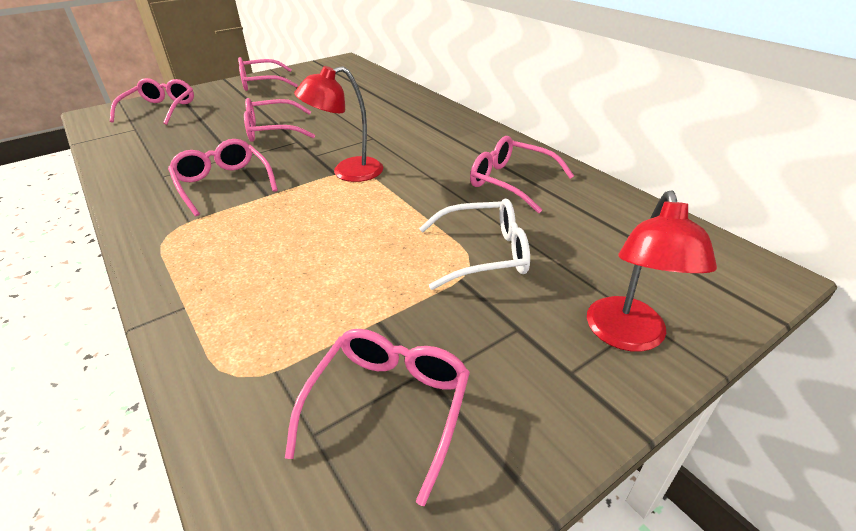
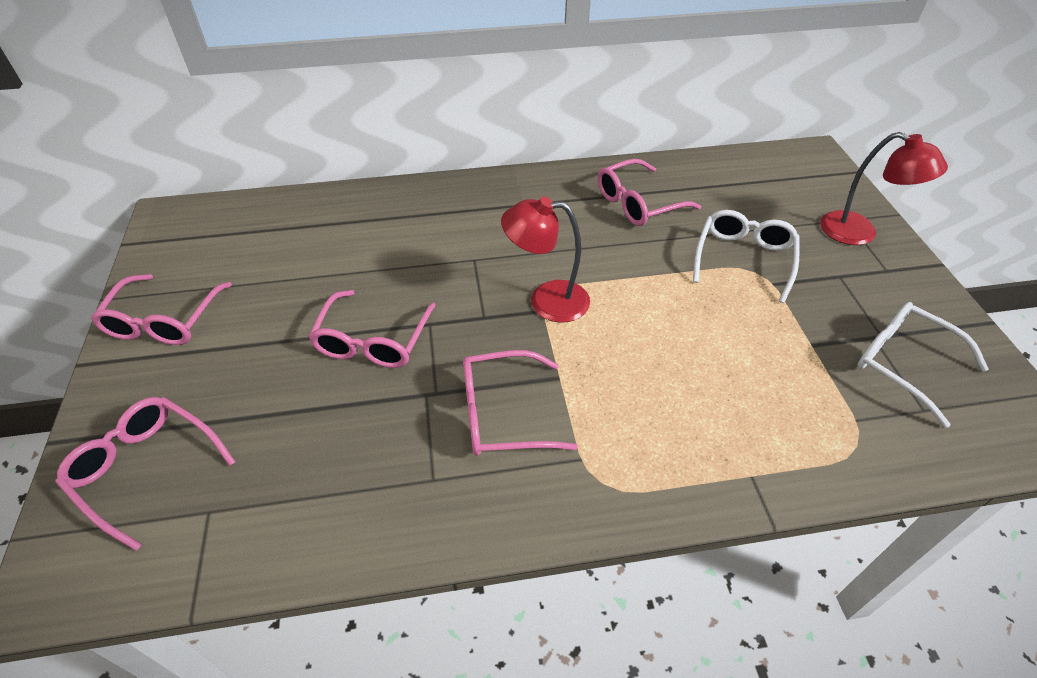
camera: 65 degrees left, 10 degrees up
pink glasses [285,329,470,506] -> white glasses [857,302,988,428]
red lamp [294,66,383,182] -> red lamp turned 90 degrees clockwise [501,197,590,323]

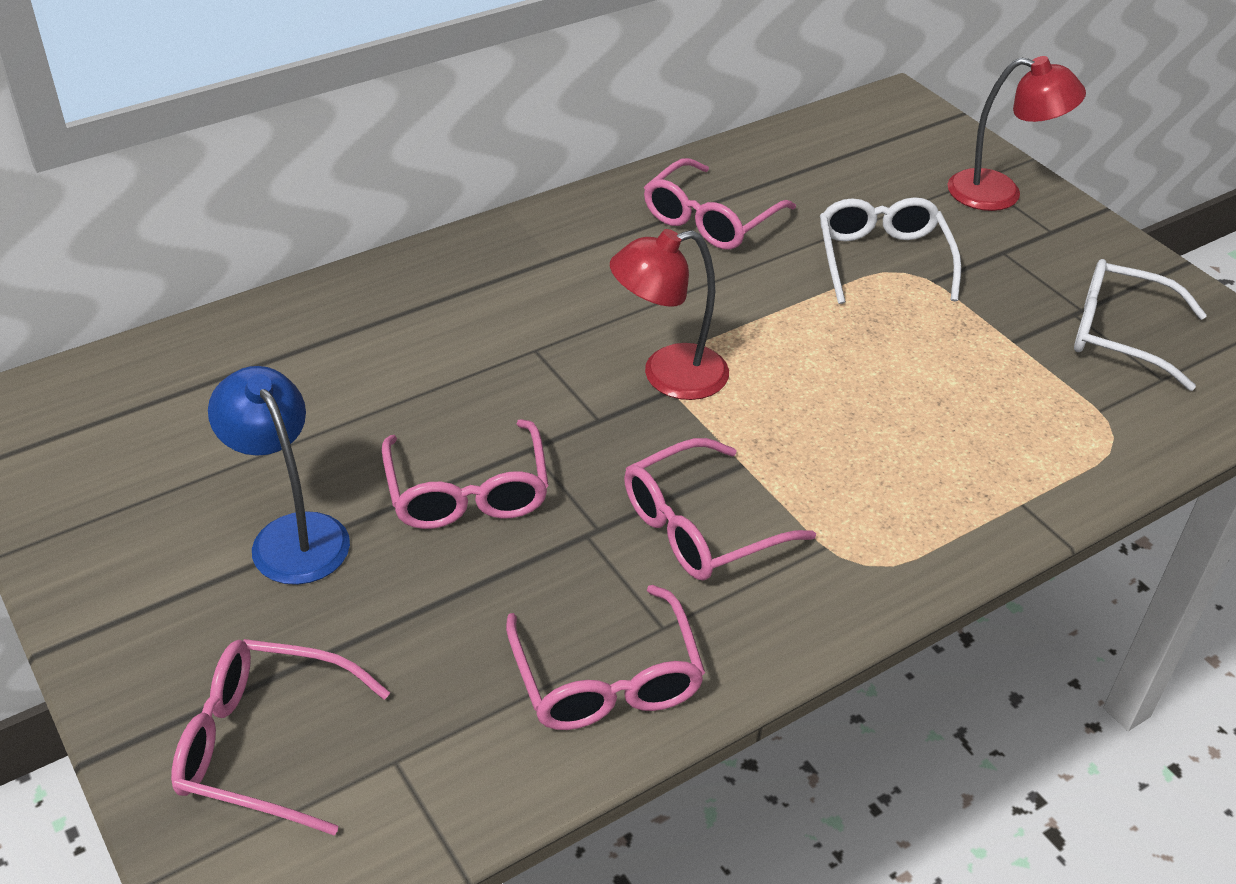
camera: 25 degrees left, 5 degrees down
pink glasses [91,274,232,345] -> pink glasses moved to [506,585,705,730]
none -> blue lamp [208,366,350,585]

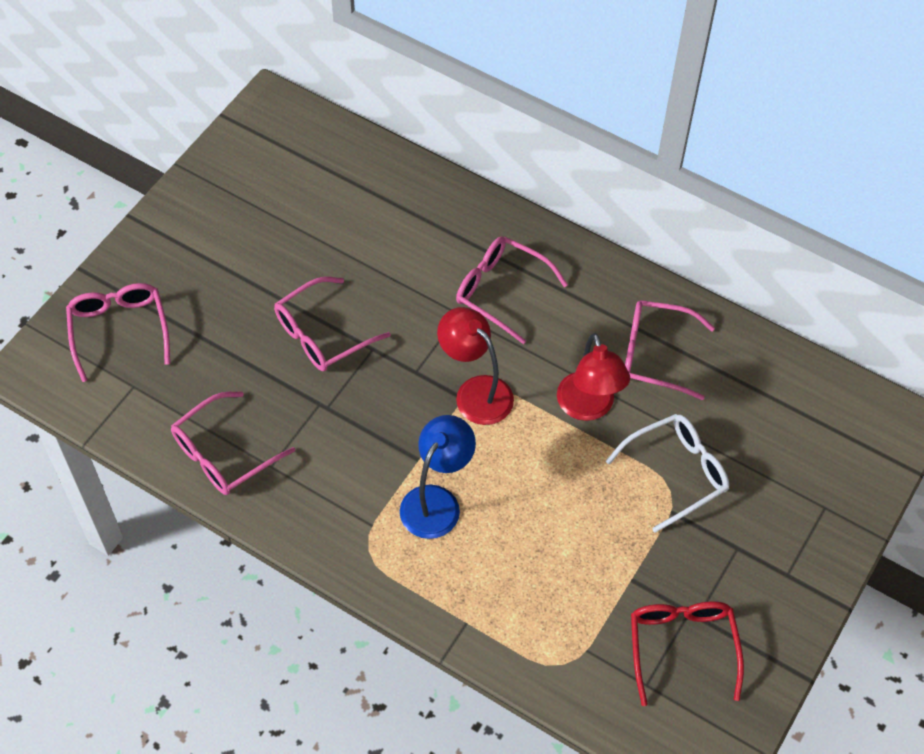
camera: 65 degrees right, 15 degrees up
blue lamp [208,366,350,585] -> blue lamp moved to [400,415,476,539]
pink glasses [624,438,816,580] -> pink glasses moved to [456,236,568,344]
red lamp [948,56,1086,211] -> red lamp moved to [557,333,630,421]
white glasses [1074,259,1207,391] -> red glasses [631,602,744,706]

